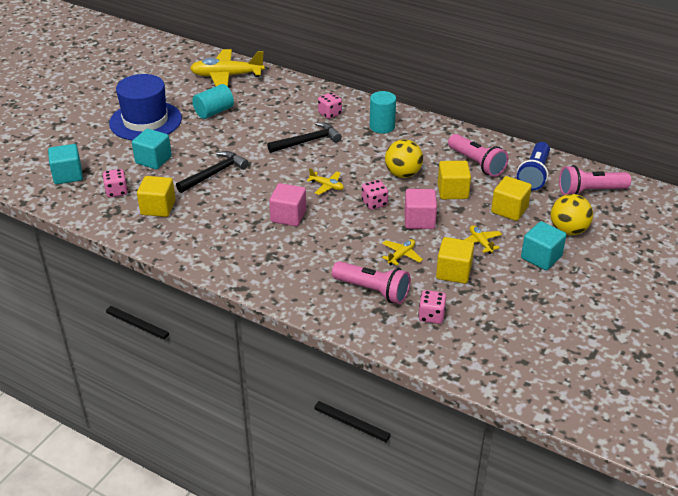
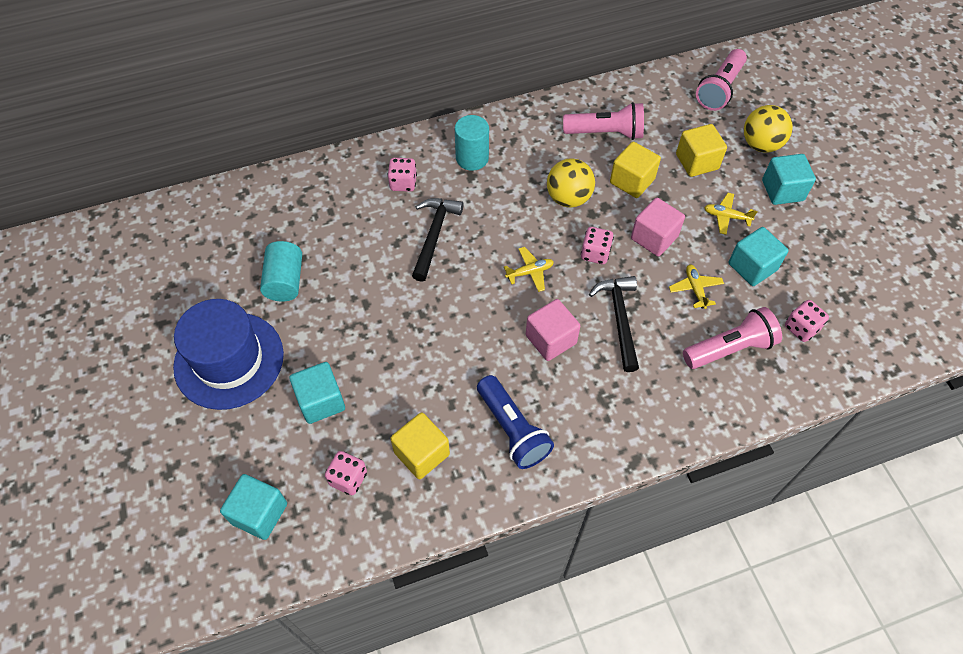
camera: 50 degrees left, 20 degrees up
black hammer [176,151,249,193] -> black hammer moved to [589,276,639,372]
yellow plane [190,49,265,87] -> none
yellow cube [436,237,474,284] -> turquoise cube [729,227,788,286]
blue flashlight [517,142,550,190] -> blue flashlight moved to [477,375,554,469]

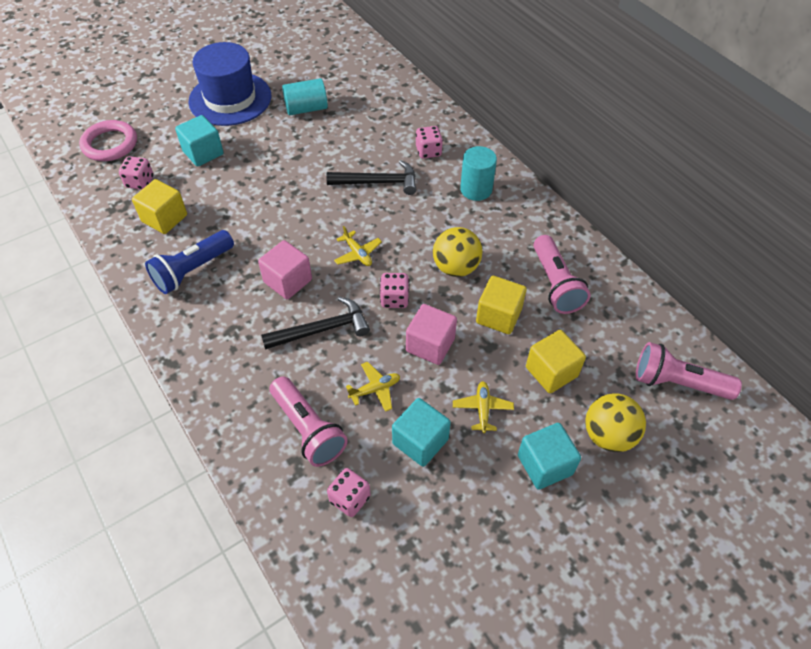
camera: 75 degrees right, 5 degrees down
turquoise cube [220,474,287,540] -> pink ring [79,120,137,161]

